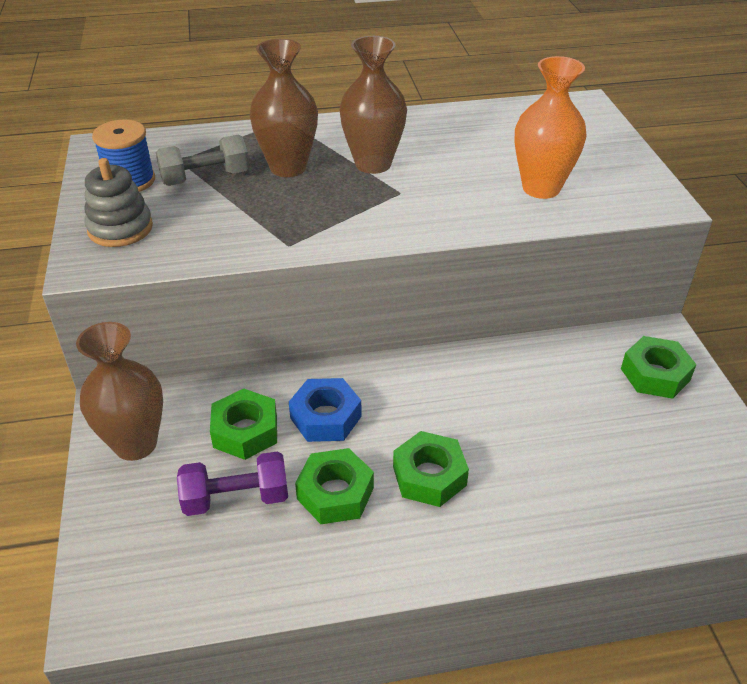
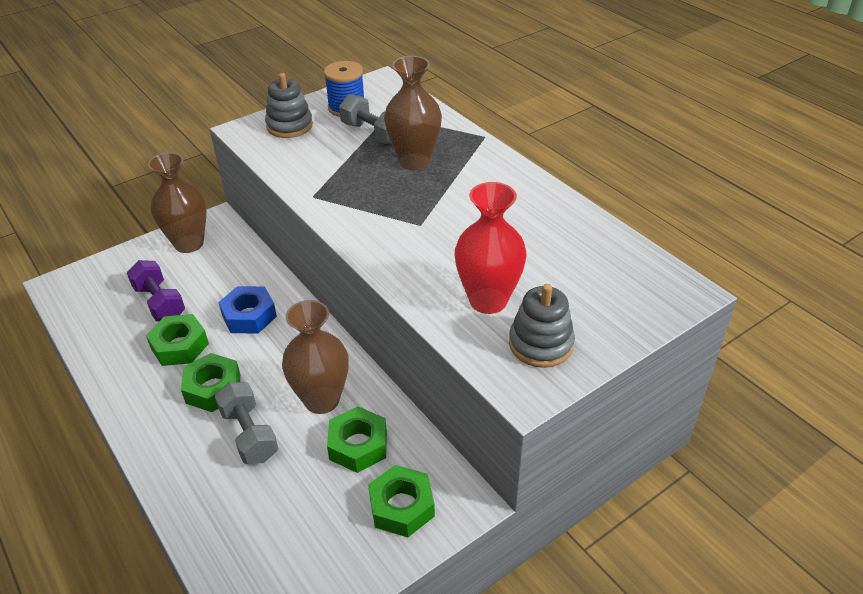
camera: 65 degrees right, 0 degrees up
green nut [210,389,277,460] -> green nut moved to [327,406,387,473]
brown vase [339,36,407,174] -> brown vase moved to [282,300,349,414]
orange vase [515,56,587,199] -> red vase [455,182,527,314]
none -> grey dumbbell [215,382,278,464]
none -> grey stacking toy [509,284,575,368]

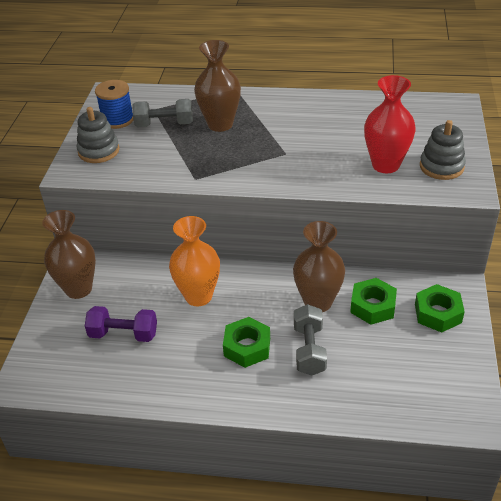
camera: 45 degrees left, 0 degrees up
green nut [146,314,209,366] -> none
grey dumbbell [215,382,278,464] -> grey dumbbell turned 75 degrees clockwise [294,304,327,376]
blue nut [219,286,277,334] -> orange vase [169,216,220,306]

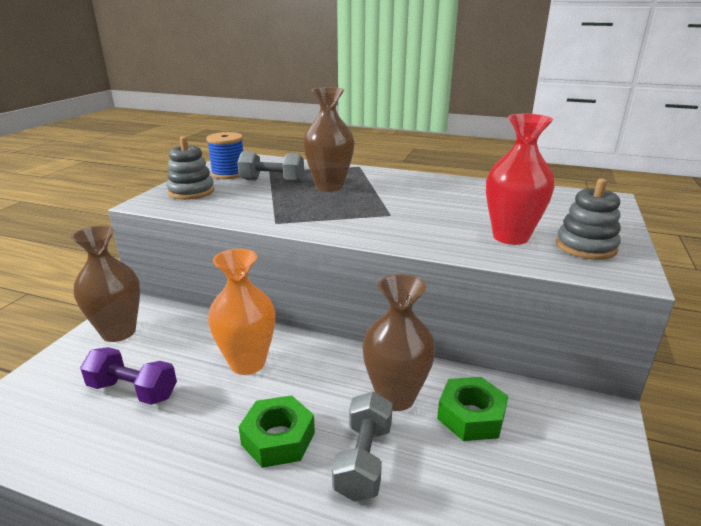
camera: 10 degrees right, 15 degrees down
green nut [415,284,465,333] -> none

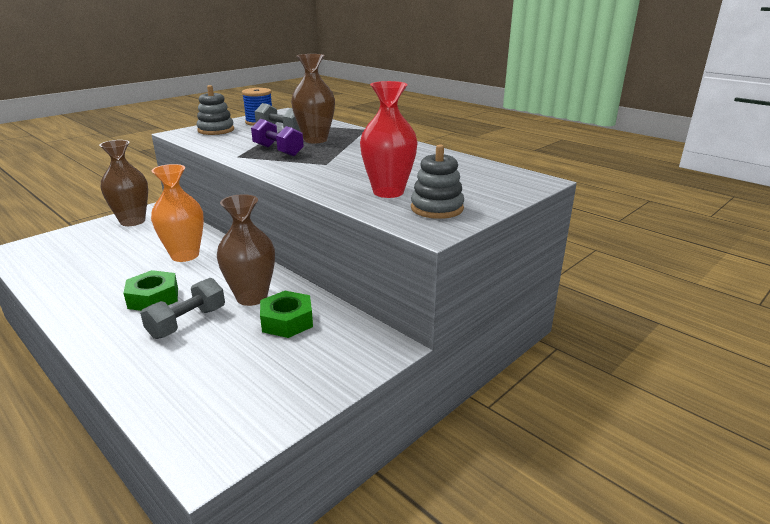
camera: 25 degrees right, 0 degrees up
purple dumbbell [80,347,177,405] -> purple dumbbell moved to [251,119,304,156]

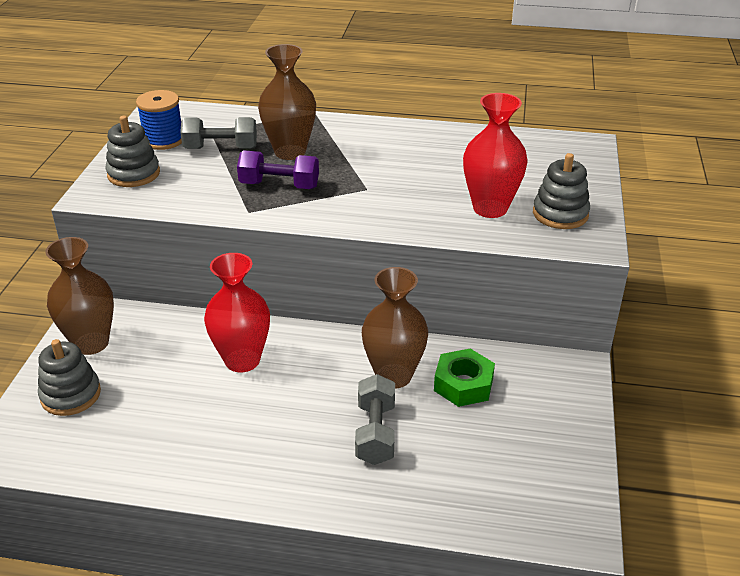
camera: 35 degrees left, 10 degrees up
green nut [124,270,178,311] -> none
orange vase [151,164,204,262] -> red vase [204,253,270,372]
none -> grey stacking toy [38,339,101,416]

